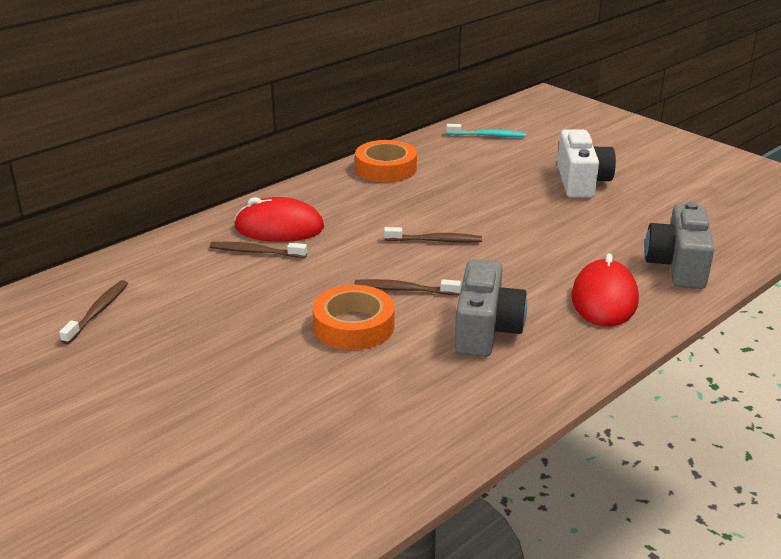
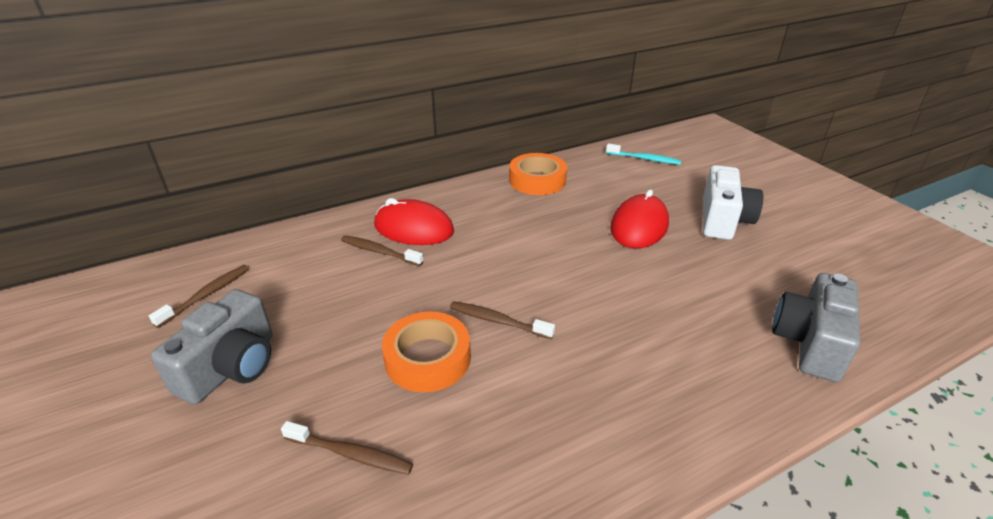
camera: 15 degrees right, 5 degrees up
brown toothbrush [384,227,482,243] -> brown toothbrush moved to [281,421,413,475]
grey camera [455,259,527,357] -> grey camera moved to [151,289,273,404]
red mouse [571,253,639,326] -> red mouse moved to [610,189,669,248]

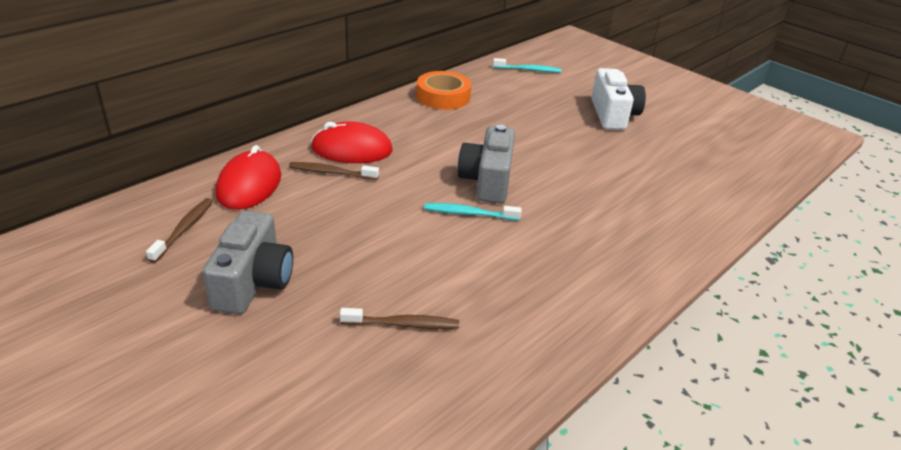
camera: 20 degrees left, 0 degrees up
orange tape [382,312,471,392] -> none
brown toothbrush [450,301,555,339] -> turquoise toothbrush [424,203,522,221]
red mouse [610,189,669,248] -> red mouse moved to [216,145,281,210]
grey camera [772,273,860,382] -> grey camera moved to [458,125,515,204]

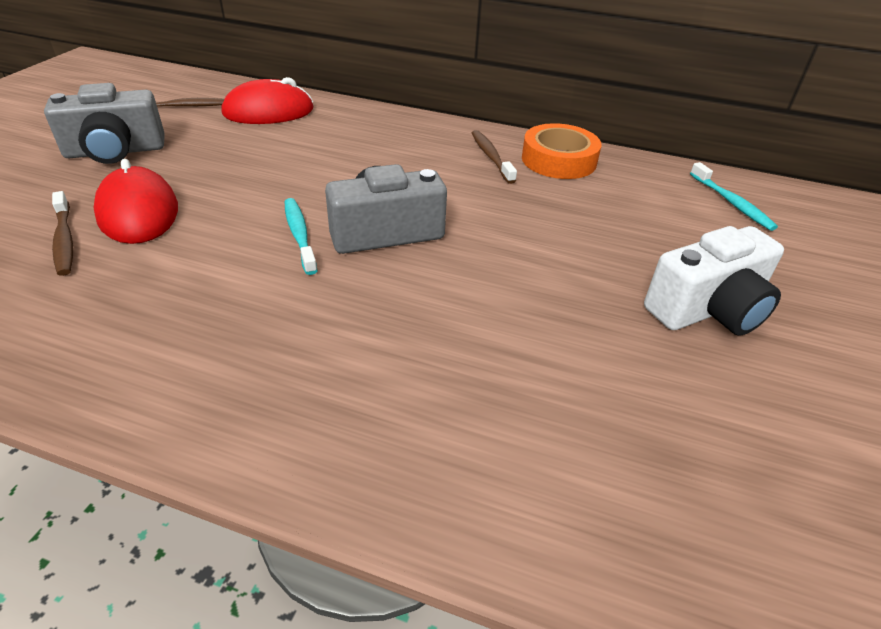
camera: 65 degrees right, 5 degrees up
brown toothbrush [289,162,379,180] -> brown toothbrush moved to [472,130,517,184]
red mouse [311,121,393,163] -> red mouse moved to [94,159,178,244]

